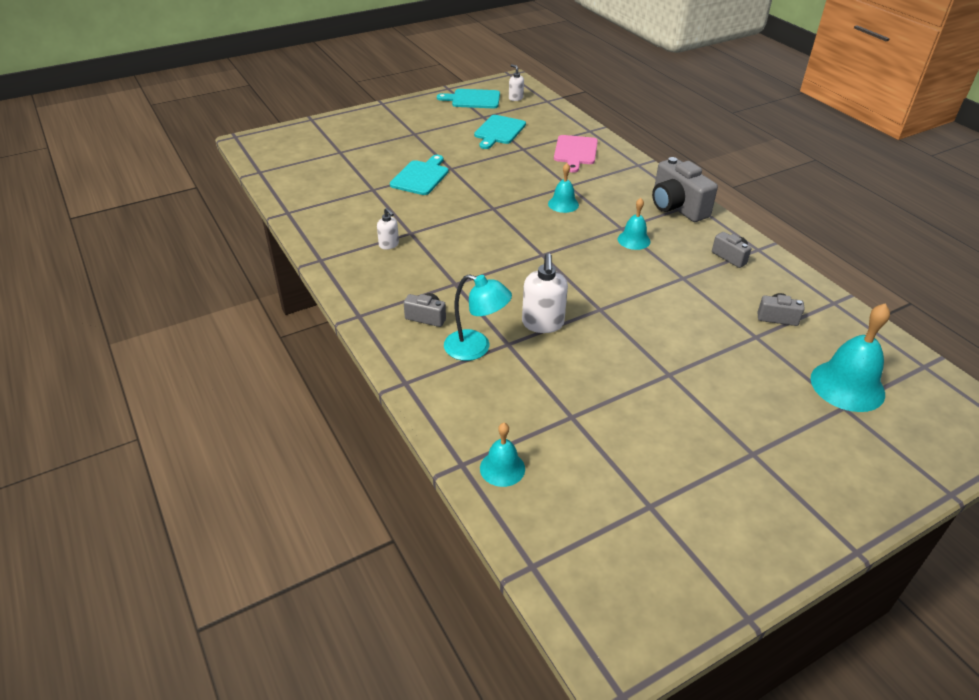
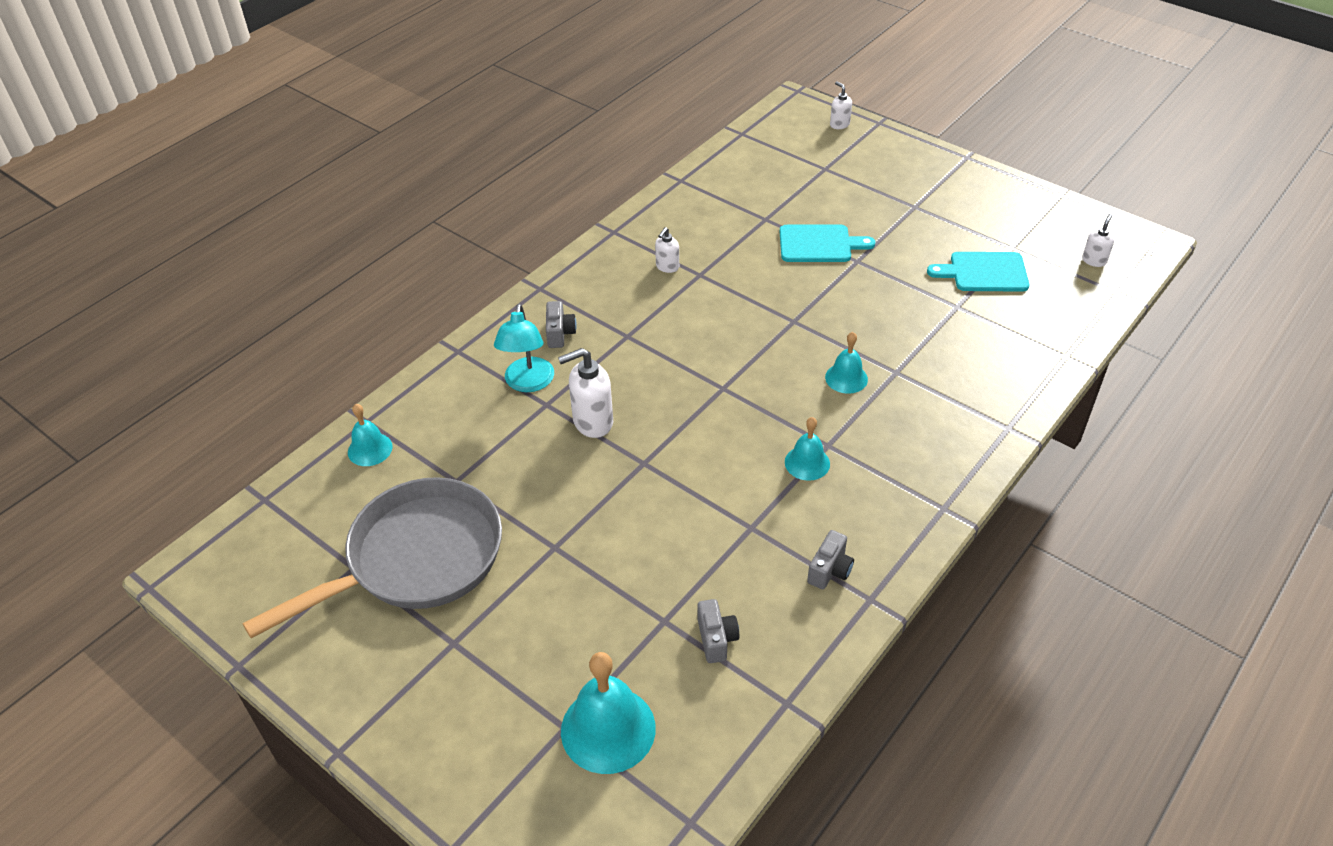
camera: 70 degrees right, 5 degrees up
turquoise cutting board [437,89,500,108] -> none
pink cutting board [554,135,598,173] -> none
grey camera [652,157,718,222] -> none
none -> grey pan [243,477,502,638]
none -> white soap dispenser [830,81,852,129]

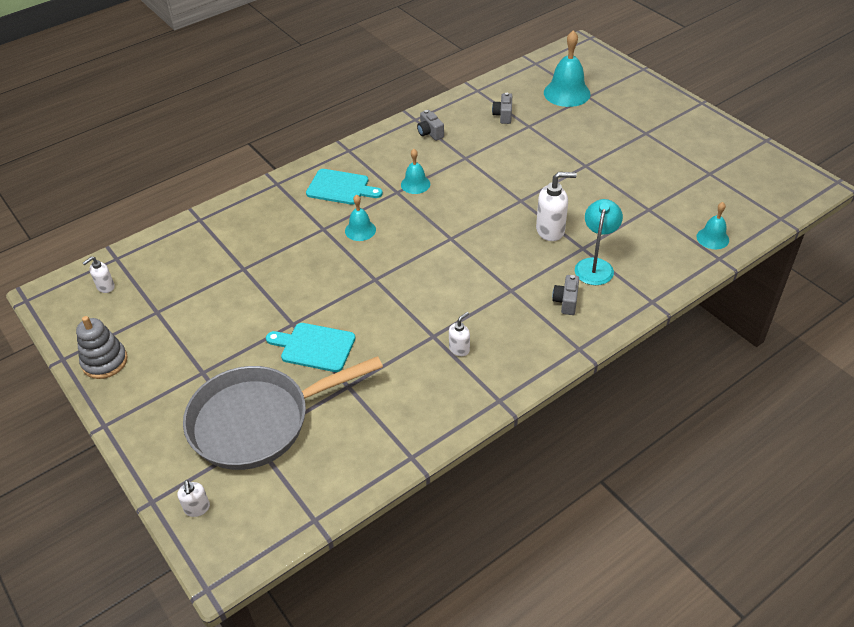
camera: 165 degrees left, 0 degrees up
grey pan [243,477,502,638] -> grey pan moved to [183,356,383,470]
grey camera [807,530,854,589] -> grey camera turned 75 degrees counterclockwise [417,110,444,141]
turquoise cutting board [927,252,1029,292] -> turquoise cutting board moved to [306,169,383,205]
none -> grey stacking toy [76,316,127,379]

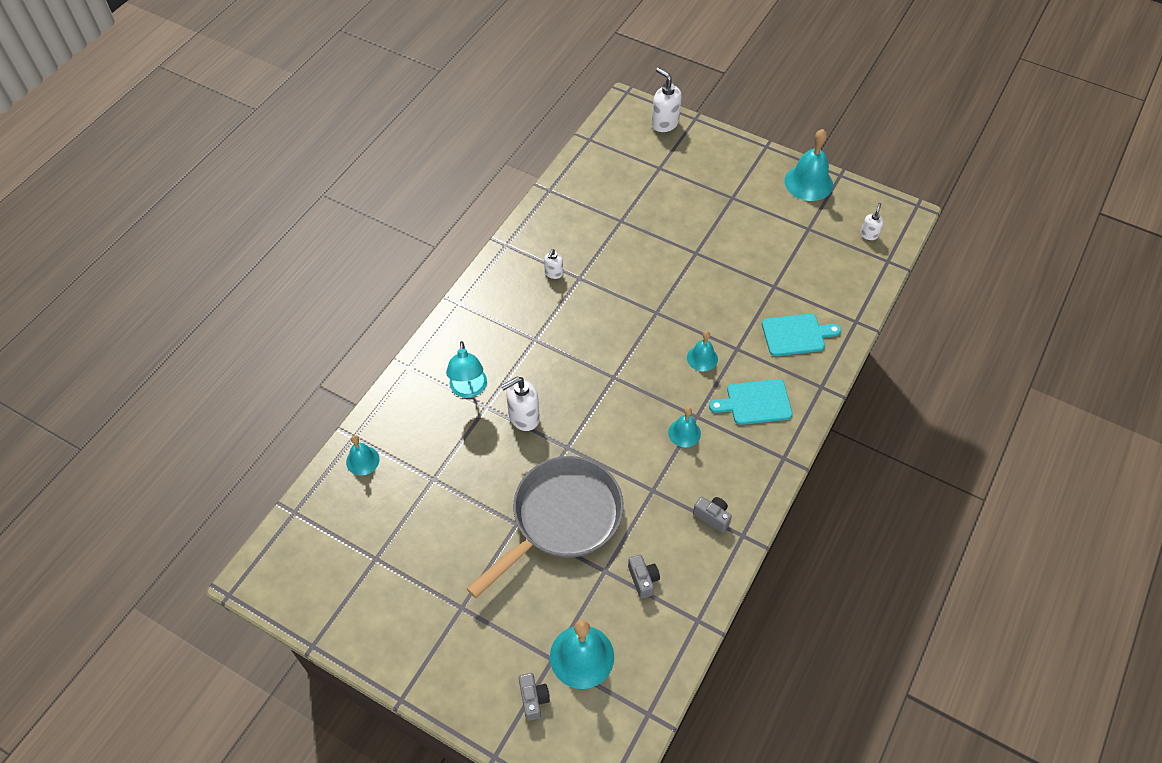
camera: 155 degrees right, 10 degrees up
grey stacking toy [76,316,127,379] -> turquoise bell [784,129,833,201]
white soap dispenser [177,480,210,517] -> white soap dispenser [652,68,682,132], size x1.76
grey pan [183,356,383,470] -> grey pan moved to [466,456,624,598]
turquoise cutting board [266,323,355,372] -> turquoise cutting board moved to [762,314,841,356]
grey camera [552,275,579,315] -> grey camera moved to [519,673,550,721]

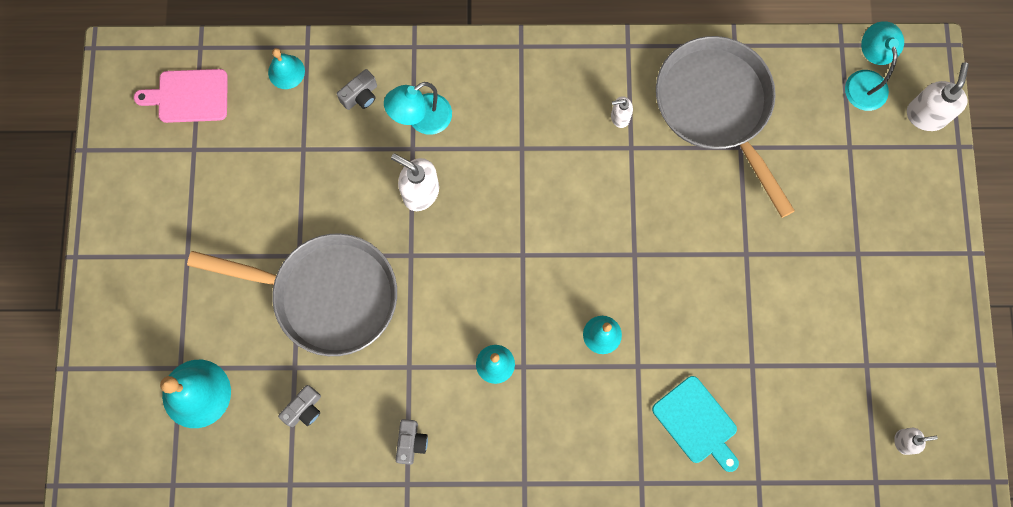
camera: 60 degrees right, 20 degrees up
grey camera [519,673,550,721] -> grey camera moved to [337,69,377,110]
turquoise cutting board [709,379,792,425] -> none
turquoise bell [784,129,833,201] -> none
none -> pink cutting board [134,69,228,123]
none -> grey pan [656,36,795,218]
none -> turquoise lamp [845,21,904,111]

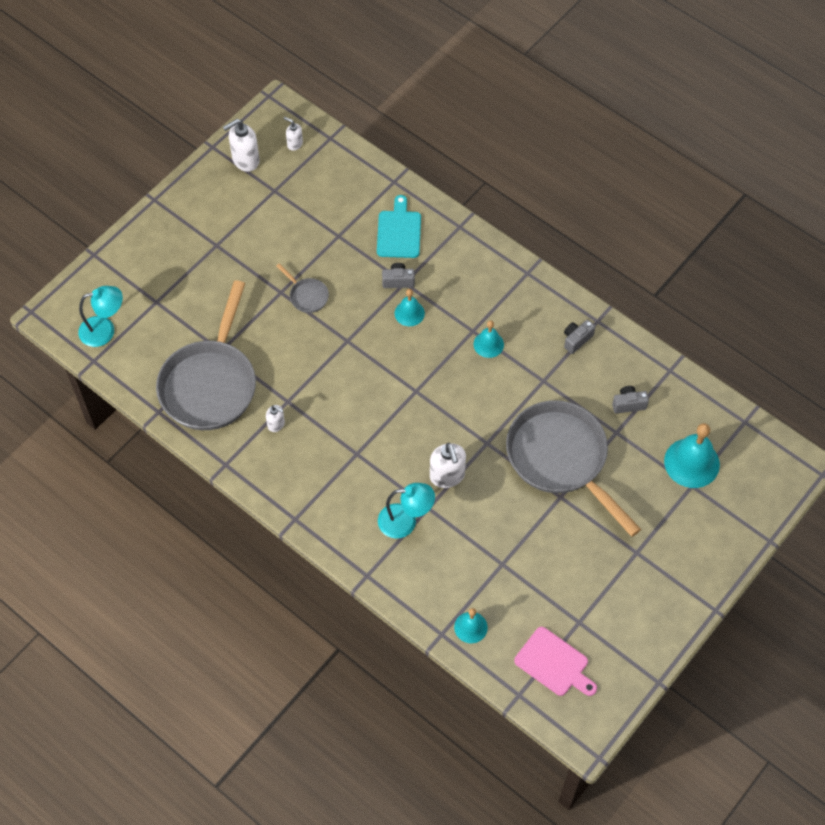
camera: 140 degrees left, 15 degrees down
grey camera [337,69,377,110] -> grey camera moved to [382,263,415,288]
turquoise lamp [845,21,904,111] -> turquoise lamp turned 135 degrees counterclockwise [78,286,123,347]
white soap dispenser [907,62,969,131] -> white soap dispenser moved to [223,119,260,172]
none -> grey pan [276,263,329,313]

